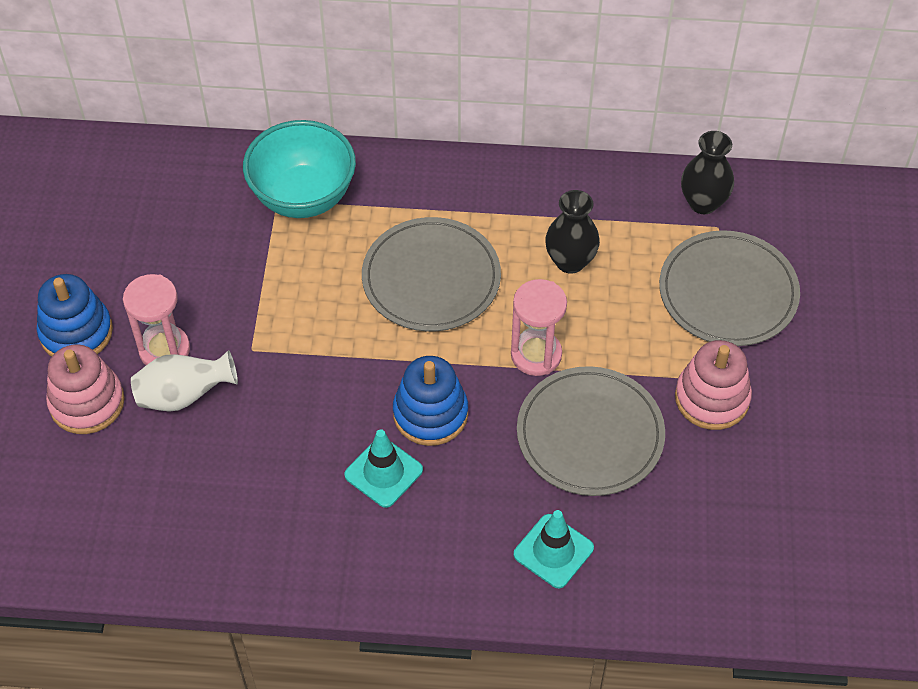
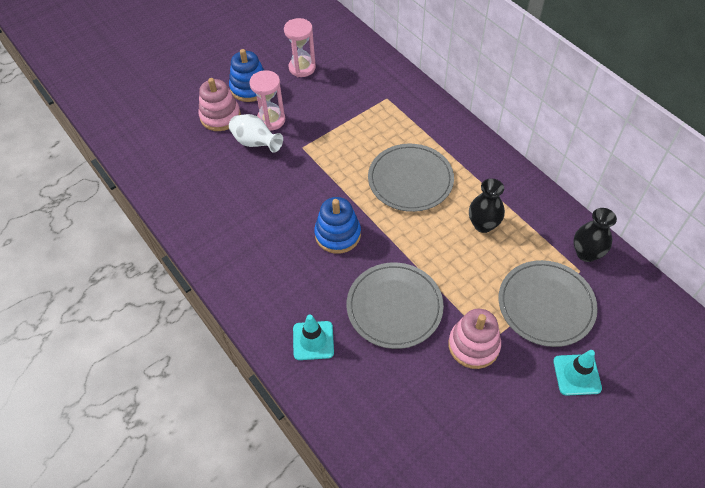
camera: 50 degrees right, 0 degrees up
turquoise bowl [243,120,356,218] -> none
turquoise traffic cone [344,429,423,508] -> turquoise traffic cone moved to [553,350,602,396]
pink hourglass [511,279,567,376] -> pink hourglass moved to [284,18,316,77]

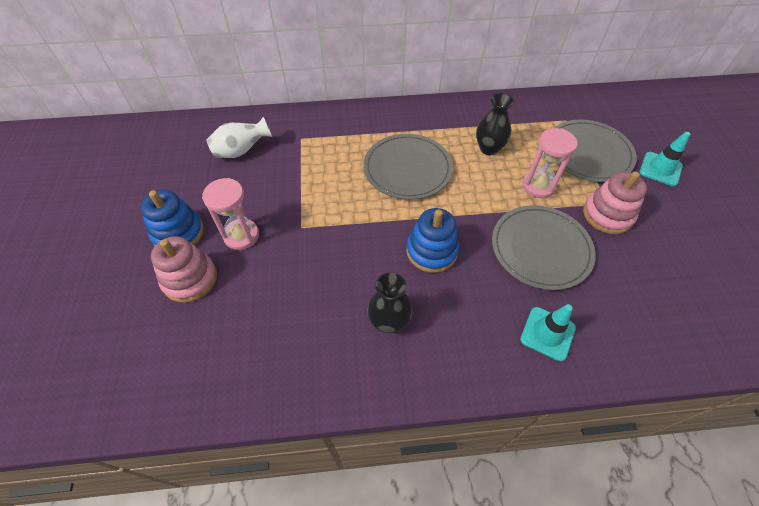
camera: 60 degrees left, 0 degrees up
white vase [229,114,283,153] -> white vase moved to [207,117,272,158]
pink hourglass [284,18,316,77] -> pink hourglass moved to [523,128,577,198]
black vase [573,208,617,262] -> black vase moved to [367,272,413,333]

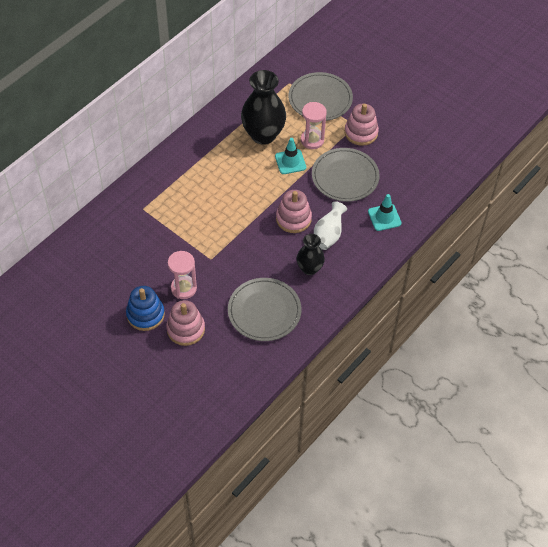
camera: 45 degrees left, 0 degrees up
white vase [207,117,272,158] -> white vase moved to [314,201,347,250]
grey plate [364,134,453,200] -> grey plate moved to [228,278,301,341]
blue stacking toy [406,208,459,273] -> pink stacking toy [276,190,312,233]
black vase [476,93,514,155] -> black vase [241,70,286,145], size x1.74
turquoise traffic cone [640,132,690,186] -> turquoise traffic cone moved to [275,138,306,174]

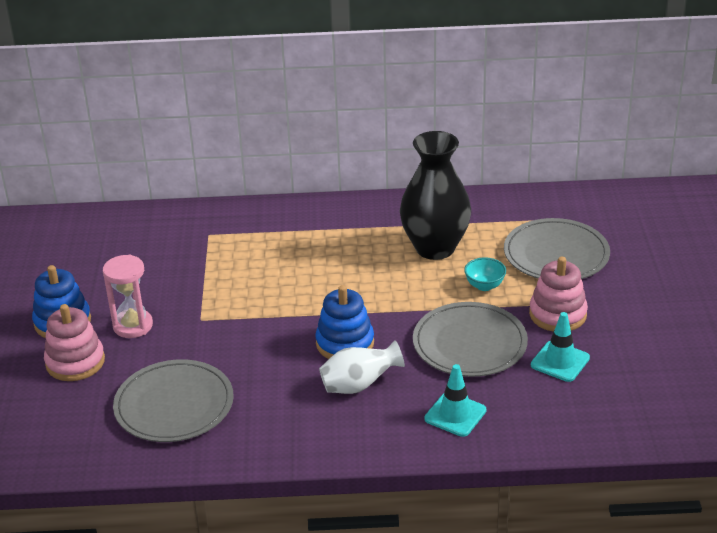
camera: 50 degrees right, 20 degrees down
turquoise traffic cone [275,138,306,174] -> turquoise traffic cone moved to [531,312,590,382]
pink stacking toy [276,190,312,233] -> blue stacking toy [315,285,374,359]
black vase [297,234,325,275] -> none
pink hourglass [301,102,327,149] -> turquoise bowl [464,257,506,291]

